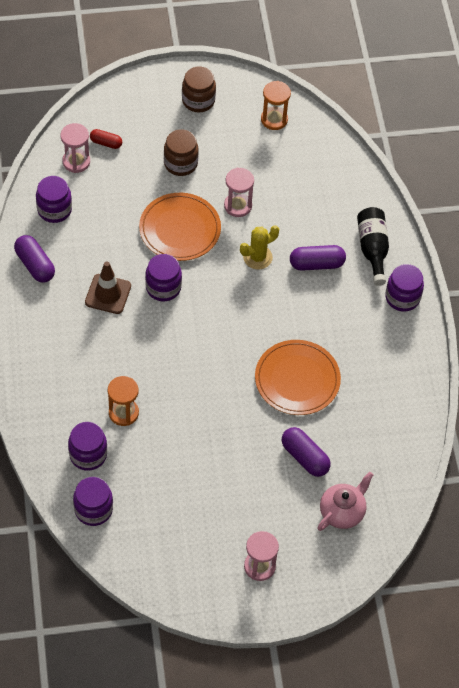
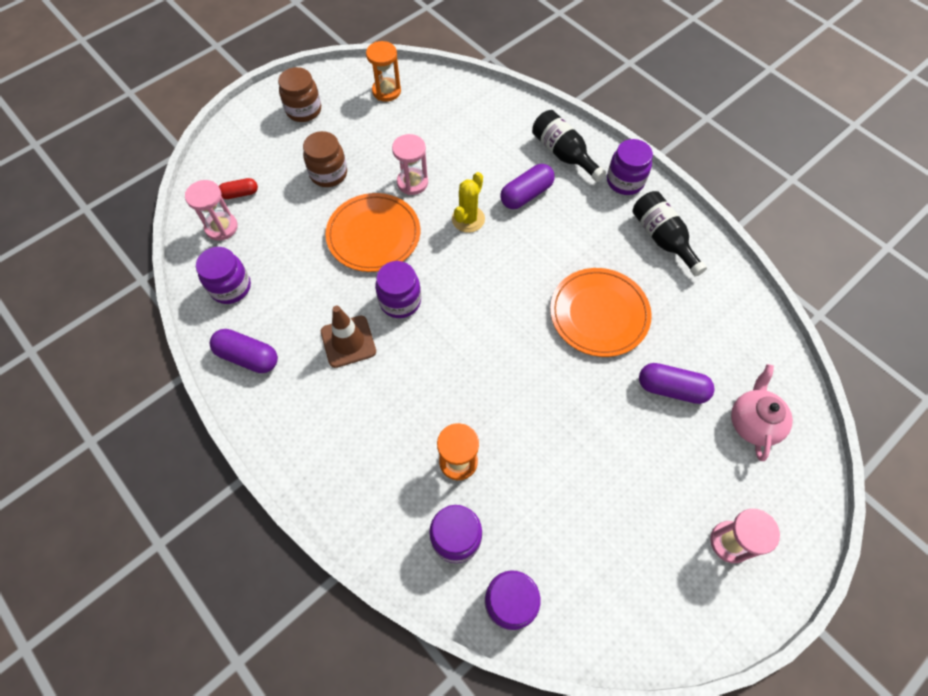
camera: 30 degrees left, 5 degrees up
none -> black bottle [633,191,707,277]

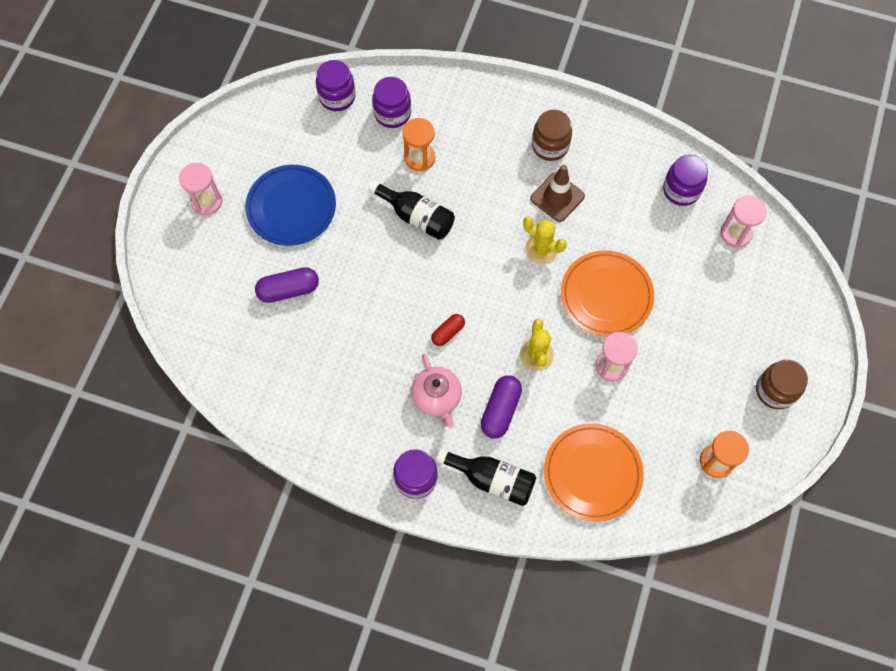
camera: 150 degrees right, 5 degrees up
purple capsule [210,329,278,373] -> none
red capsule [219,178,258,199] -> red capsule moved to [431,314,465,346]
brown jar [303,131,347,187] -> brown jar moved to [532,110,572,161]
purple jar [375,261,421,318] -> yellow cactus [523,216,567,264]
orange plate [550,268,652,357] -> orange plate moved to [544,423,644,522]
black bottle [633,191,707,277] -> black bottle moved to [368,180,455,240]
pink teapot [731,364,793,461] -> pink teapot moved to [411,354,462,428]
none -> blue plate [245,165,336,246]

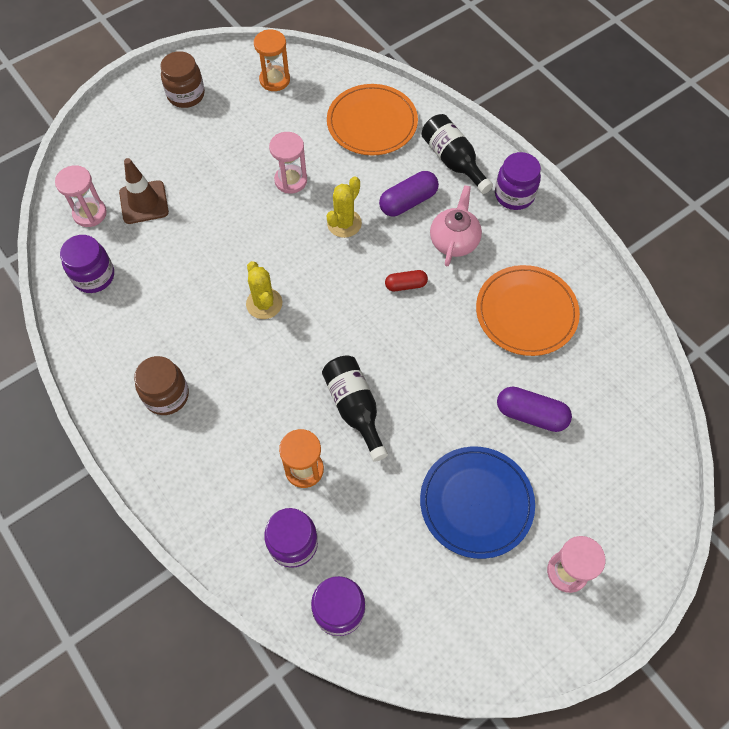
camera: 145 degrees left, 5 degrees down
brown traffic cone [530,165,585,222] -> brown traffic cone moved to [119,158,169,224]
orange plate [561,250,654,337] -> orange plate moved to [476,265,580,356]

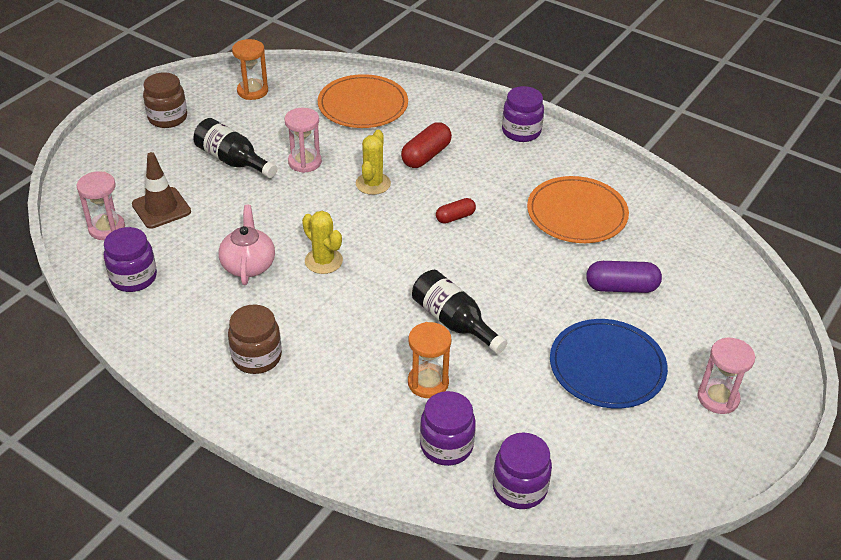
camera: 20 degrees left, 20 degrees down
purple capsule [379,171,439,216] -> red capsule [401,122,452,168]
black bottle [421,114,493,194] -> black bottle moved to [193,118,277,178]
pink teapot [430,185,482,267] -> pink teapot moved to [218,205,275,285]

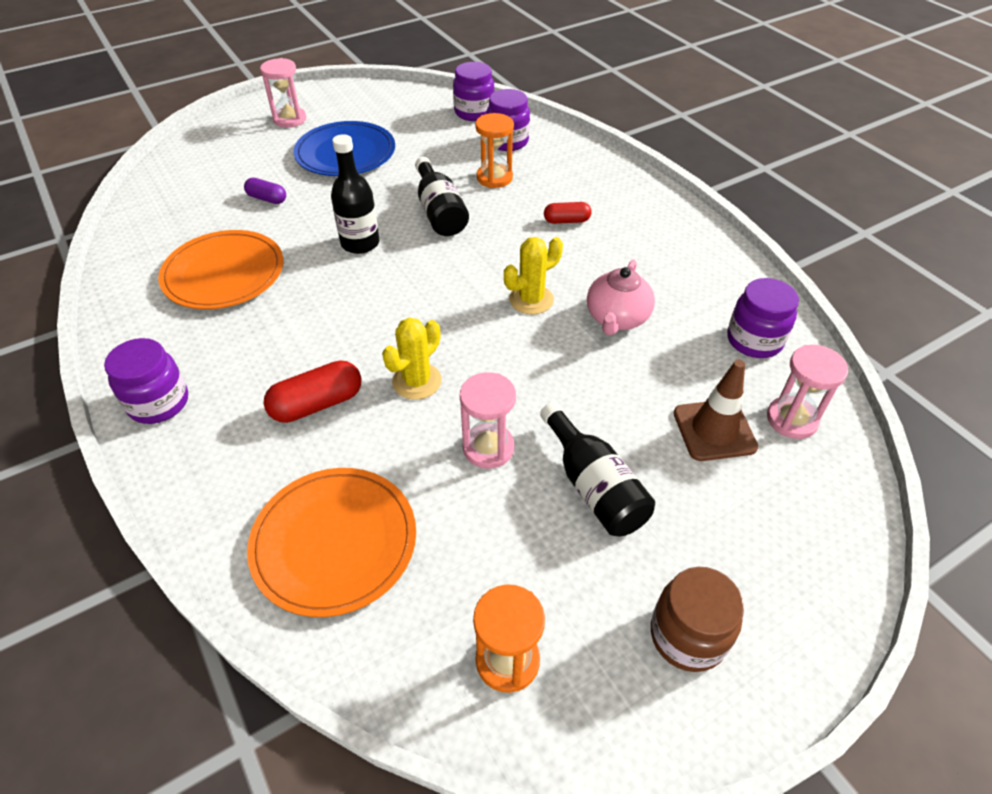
camera: 155 degrees left, 5 degrees up
brown jar [228,304,282,374] -> none
yellow cactus [302,211,343,274] -> yellow cactus turned 75 degrees clockwise [504,237,563,315]
red capsule [436,198,476,224] -> red capsule moved to [544,202,591,224]
purple capsule [586,261,662,293] -> purple capsule [244,178,286,204], size x0.62
none -> black bottle [331,134,380,254]

